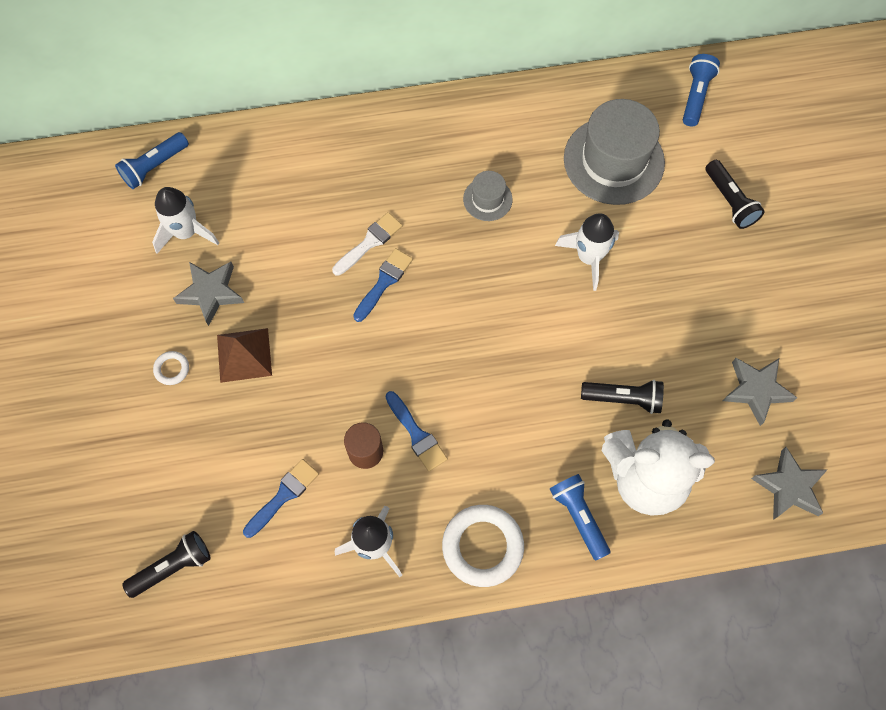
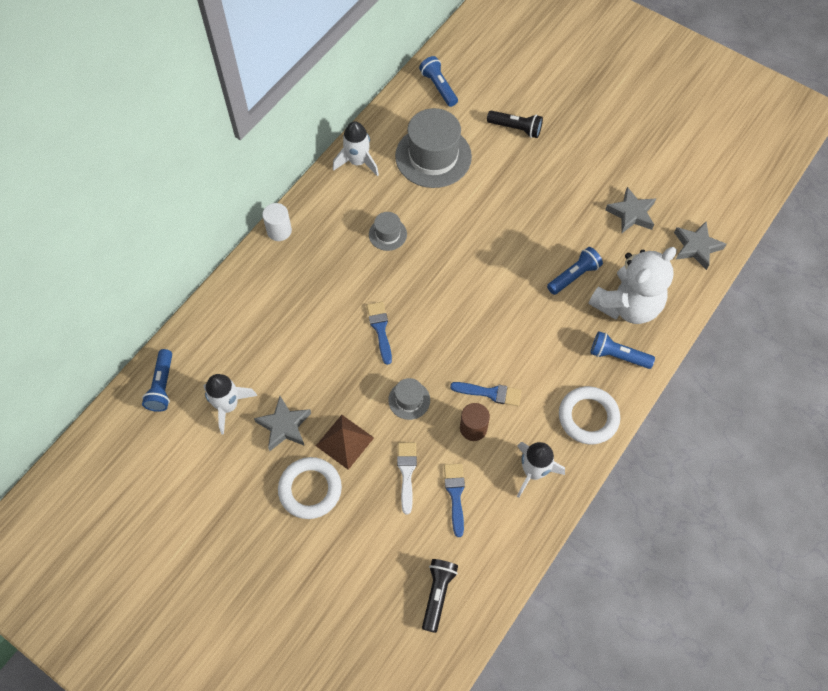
camera: 45 degrees left, 5 degrees down
white ring [153,351,189,385] -> white ring [278,457,342,519], size x2.14
white brush [332,212,403,276] -> white brush moved to [397,442,417,514]
white rocket [555,213,619,291] -> white rocket moved to [333,121,379,177]
black flashlight [581,380,664,414] -> blue flashlight [547,247,603,295]
none -> white cylinder [262,203,292,241]
none -> grey hat [388,378,430,420]

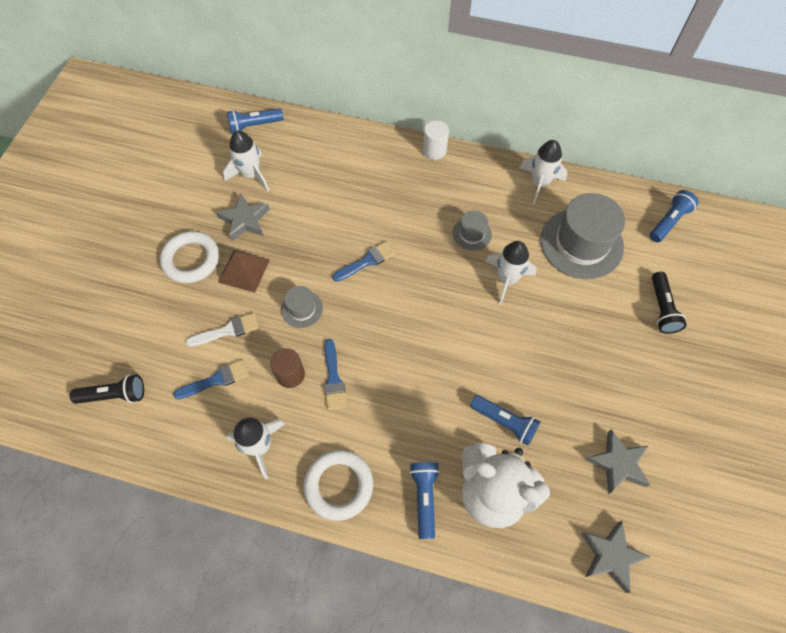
camera: 70 degrees right, 0 degrees up
none -> white rocket [485,241,537,305]

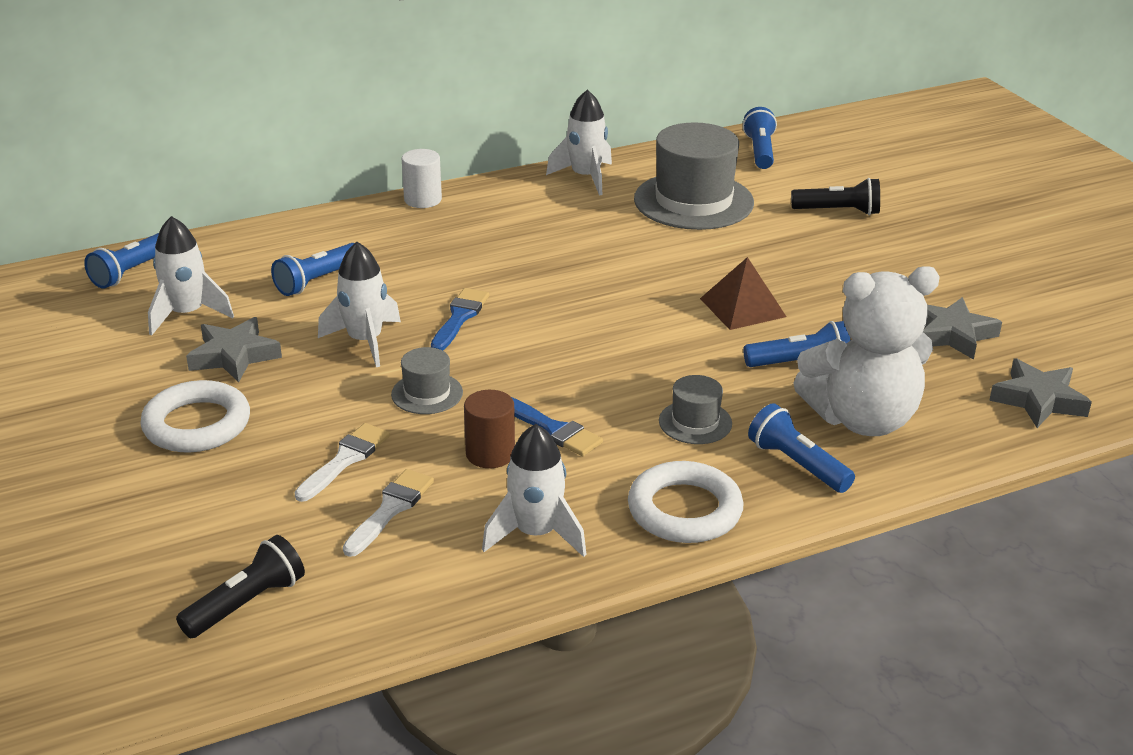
camera: 40 degrees left, 30 degrees down
blue brush [173,359,249,399] -> white brush [343,469,434,557]
brown pyramid [218,250,270,293] -> brown pyramid moved to [700,257,787,330]
grey hat [452,210,492,251] -> grey hat moved to [659,375,732,444]
white rocket [485,241,537,305] -> white rocket moved to [318,242,401,367]
black flashlight [652,272,687,334] -> black flashlight turned 45 degrees counterclockwise [791,178,880,215]
none -> blue flashlight [271,243,355,296]

